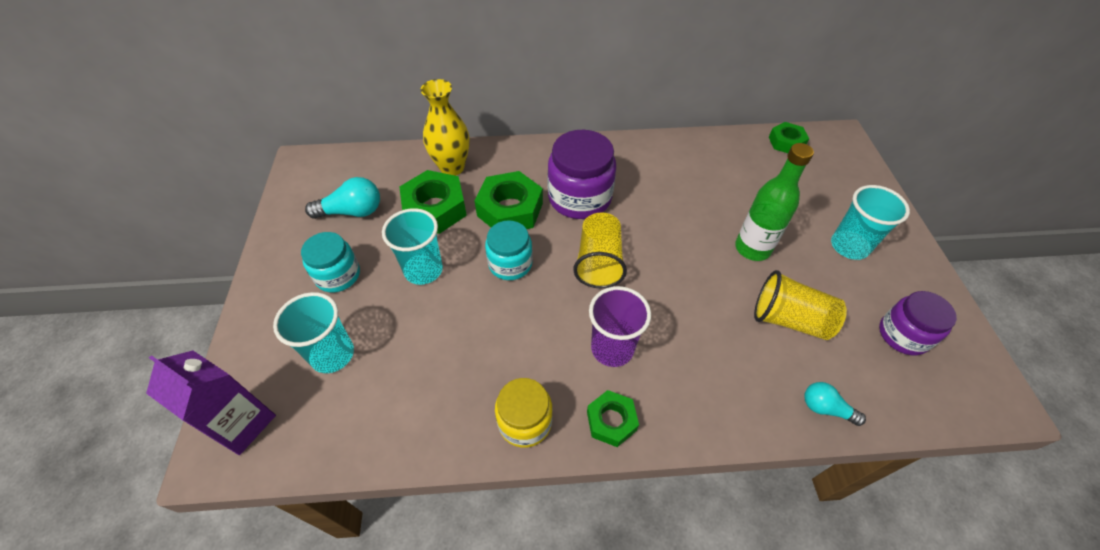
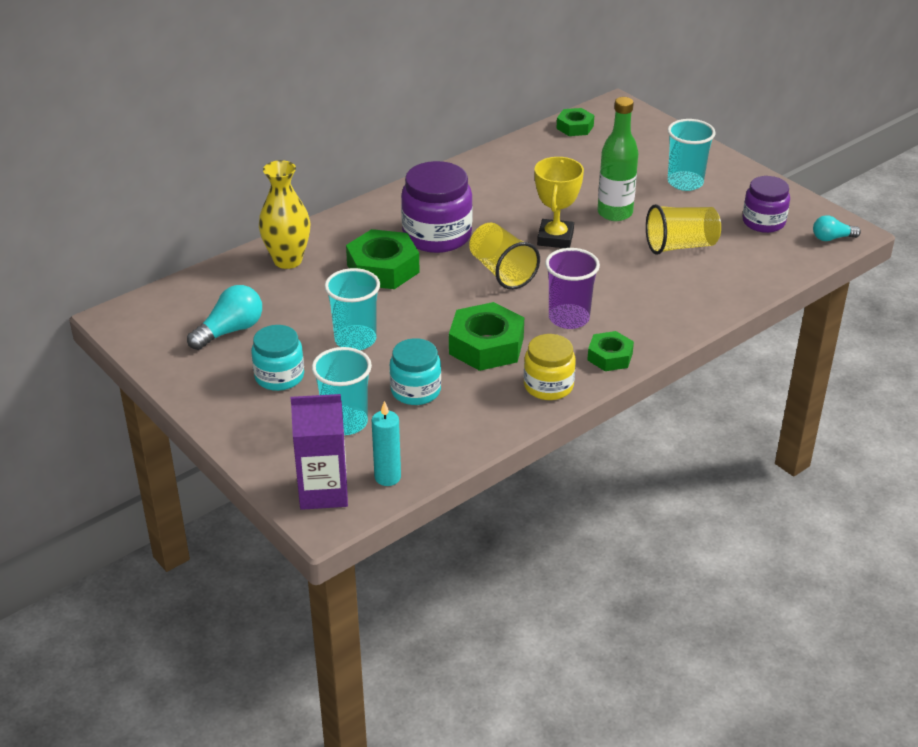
camera: 35 degrees left, 15 degrees down
green nut [399,170,467,234] -> green nut moved to [449,302,524,371]
turquoise jar [485,220,533,280] -> turquoise jar moved to [390,338,441,405]
turquoise light bulb [804,382,866,426] -> turquoise light bulb moved to [813,215,861,241]
none -> turquoise candle [372,401,401,486]
none -> yellow trophy [535,157,584,248]

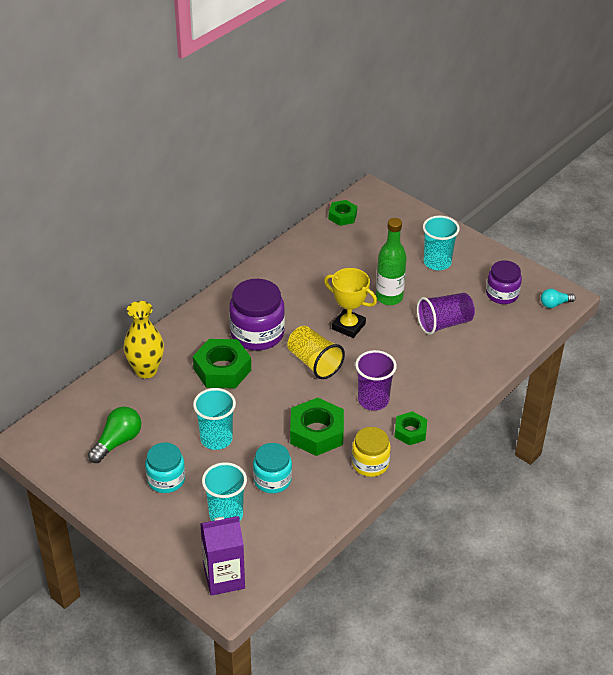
camera: 10 degrees left, 5 degrees up
turquoise light bulb [187,285,262,350] -> green light bulb [88,407,141,463]
turquoise candle [372,401,401,486] -> none
yellow trophy [535,157,584,248] -> yellow trophy turned 60 degrees counterclockwise [324,268,377,338]
yellow cup [646,204,721,255] -> purple cup [417,293,475,335]

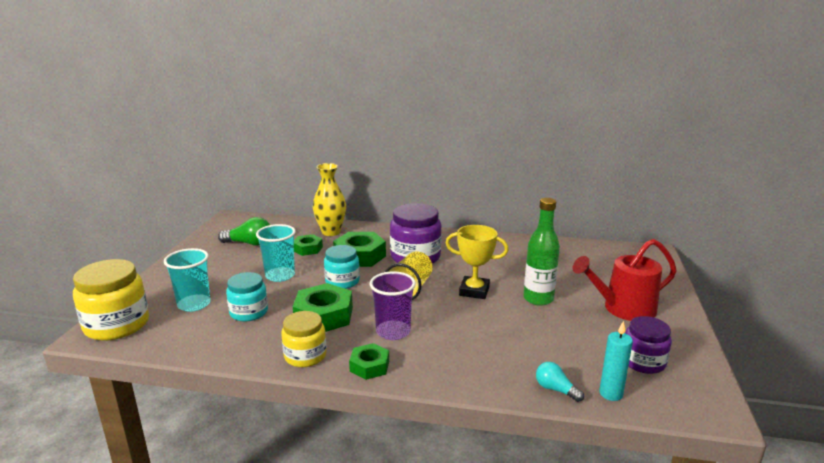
camera: 60 degrees right, 20 degrees down
turquoise jar [145,443,185,493] -> turquoise jar moved to [324,245,360,289]
purple carton [200,516,245,596] -> yellow jar [73,259,149,341]
yellow trophy [324,268,377,338] -> yellow trophy turned 75 degrees counterclockwise [446,225,509,299]
green nut [329,200,357,226] -> green nut moved to [294,234,323,256]
purple cup [417,293,475,335] -> none
turquoise cup [423,216,460,270] -> red watering can [573,239,677,321]
turquoise light bulb [541,289,576,308] -> turquoise light bulb moved to [536,362,584,402]
none -> turquoise candle [599,321,633,401]

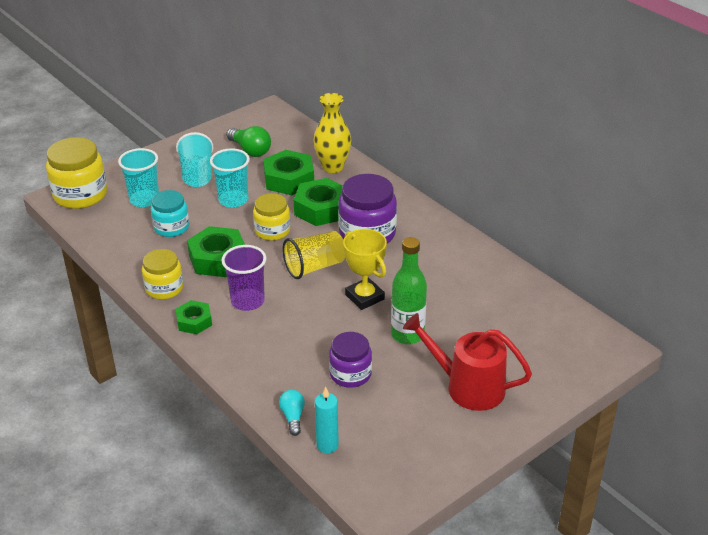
camera: 40 degrees right, 15 degrees up
green nut [294,234,323,256] -> green nut [263,150,314,195], size x1.69
turquoise jar [324,245,360,289] -> yellow jar [253,193,290,241]
purple jar [625,316,672,374] -> purple jar moved to [329,332,372,388]
none -> turquoise cup [176,132,214,187]

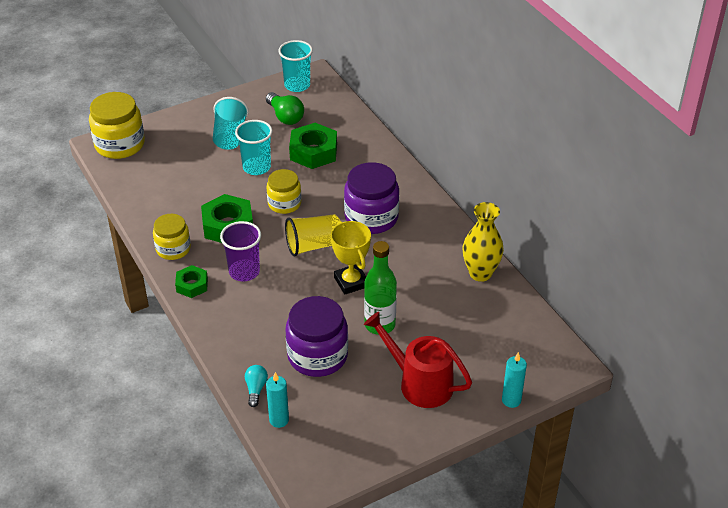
camera: 10 degrees right, 5 degrees up
turquoise cup [118,148,159,207] -> turquoise cup moved to [278,40,313,92]
turquoise jar [151,190,189,237] -> none
green nut [294,178,343,226] -> none
yellow vase [313,93,351,173] -> yellow vase moved to [463,202,504,282]
purple jar [329,332,372,388] -> purple jar [286,296,348,377], size x1.58
none -> turquoise candle [502,352,527,408]

